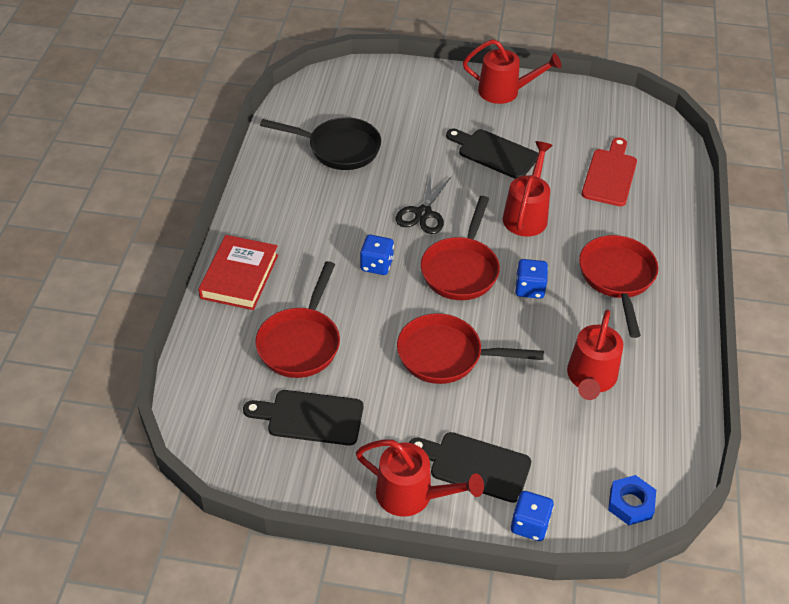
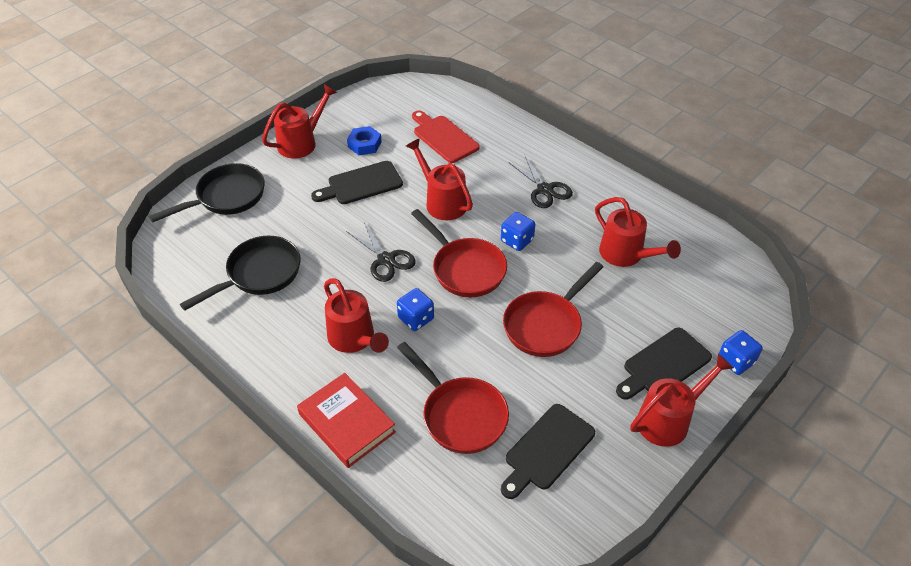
camera: 55 degrees left, 0 degrees up
red pan [579,235,658,338] -> black scissors [508,156,573,208]
blue nut [608,475,656,525] -> blue nut moved to [347,126,382,155]
none -> black pan [149,163,265,222]
none -> red watering can [324,278,389,353]

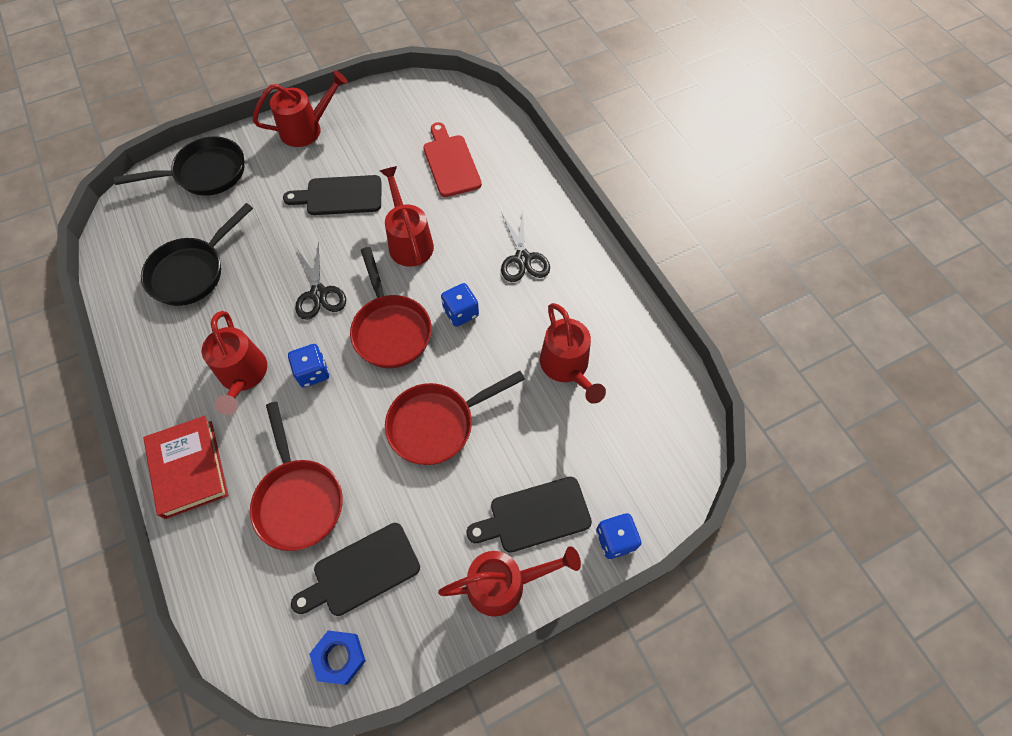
camera: 20 degrees right, 15 degrees up
black pan [180,236,301,311] -> black pan turned 150 degrees clockwise [141,203,253,306]
blue nut [347,126,382,155] -> blue nut moved to [309,631,366,685]

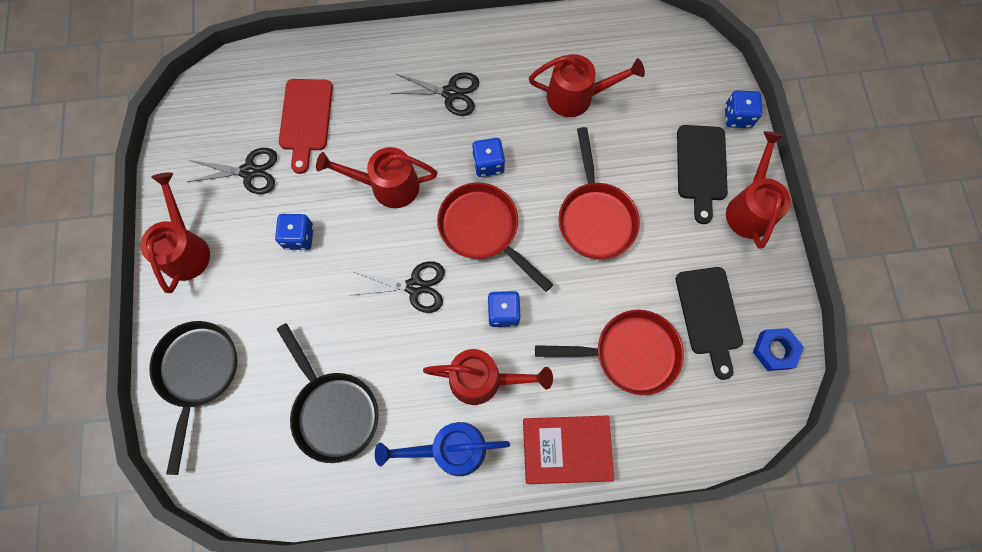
camera: 70 degrees left, 10 degrees up
black cutting board [283,175,382,215] -> blue dice [275,214,314,250]
red pan [350,247,432,368] -> red pan turned 135 degrees counterclockwise [437,183,553,292]
red cutting board [423,122,482,197] -> red cutting board turned 90 degrees counterclockwise [279,79,333,174]
none -> black scissors [187,148,277,194]
none -> blue watering can [375,422,510,476]

